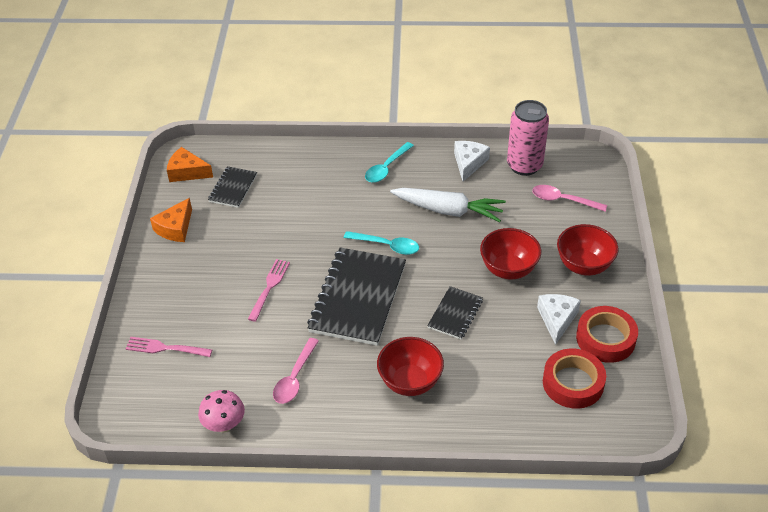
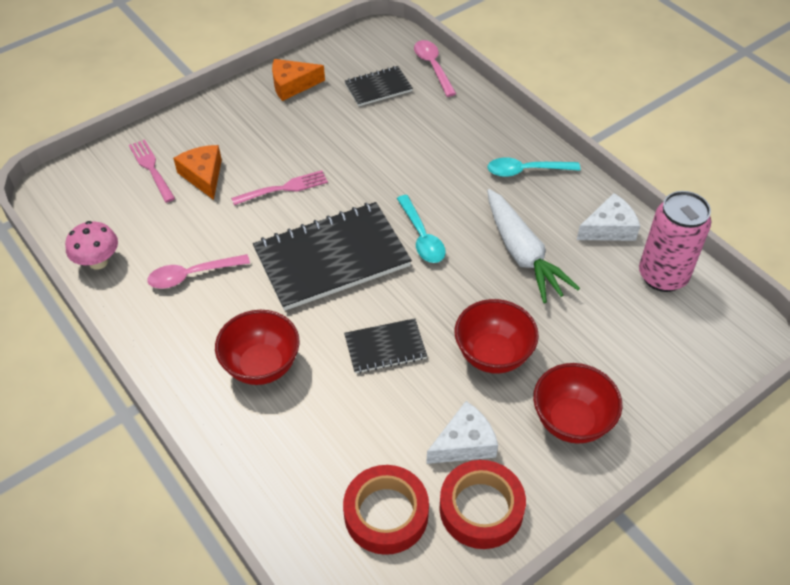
camera: 50 degrees right, 5 degrees up
orange cheese [167,147,213,182] -> orange cheese moved to [173,145,222,200]
pink spoon [532,185,607,212] -> pink spoon moved to [414,40,456,97]

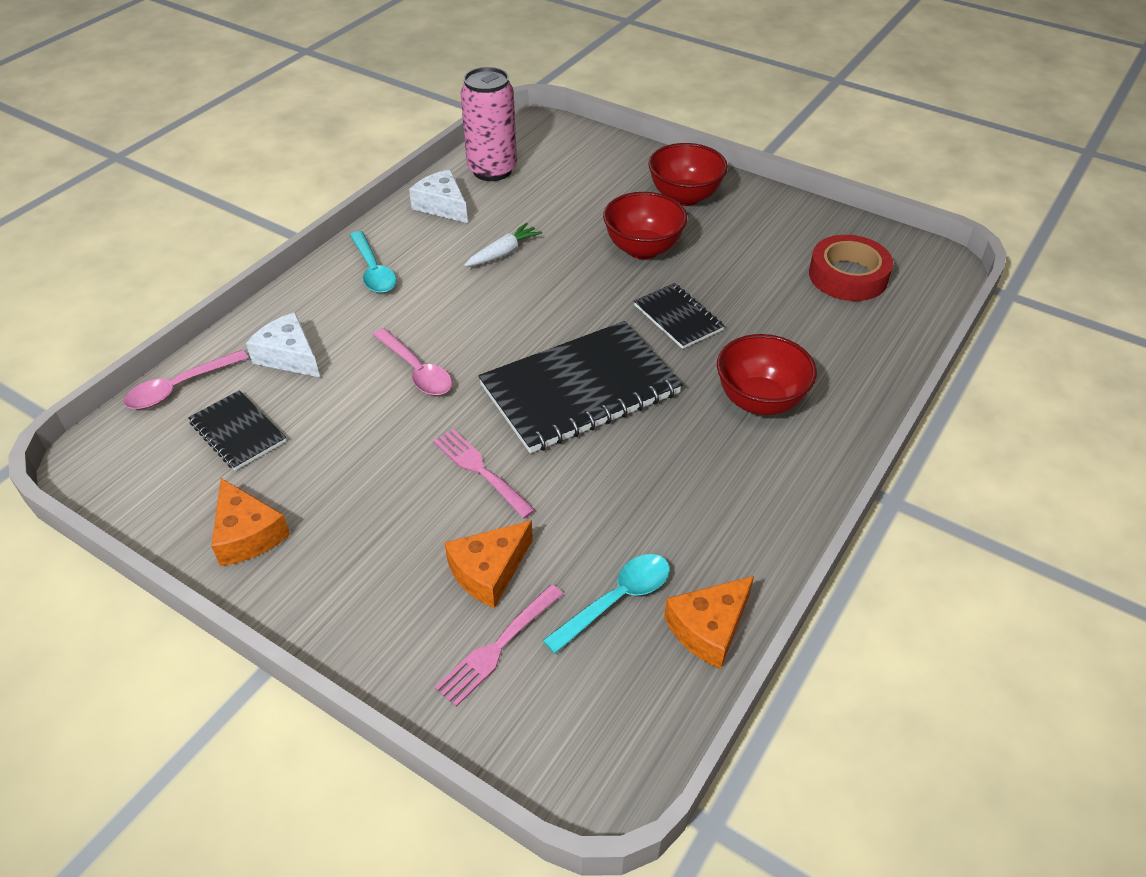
camera: 110 degrees left, 5 degrees down
pink mushroom [65,221,118,270] -> orange cheese [664,576,754,669]
pink spoon [147,254,250,288] -> pink spoon moved to [373,328,452,395]
black notebook [253,202,412,311] -> black notebook turned 75 degrees counterclockwise [478,321,683,453]
turquoise spoon [397,195,446,263] -> turquoise spoon moved to [543,554,670,654]
white cheese [426,401,498,464] -> white cheese moved to [246,312,320,377]
red tape [439,460,526,549] -> none
white carrot [487,189,580,303] -> white carrot [465,223,542,267], size x0.54

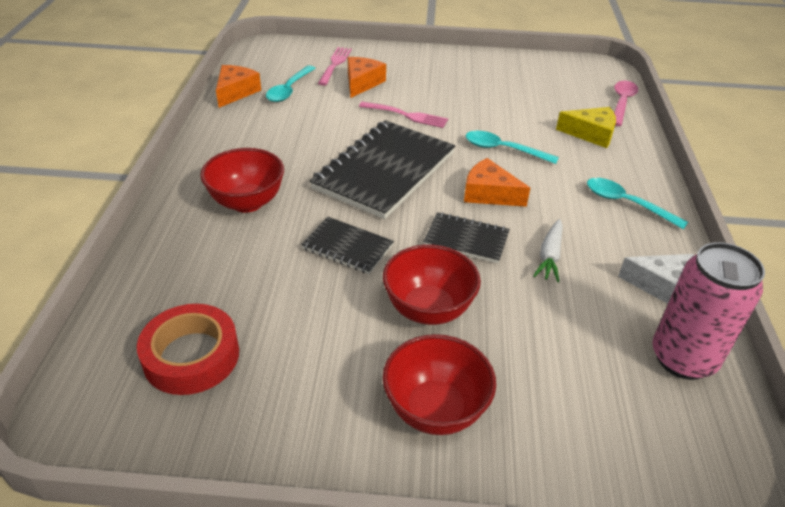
camera: 150 degrees right, 5 degrees down
black notebook [188,390,286,471] -> black notebook moved to [423,212,510,263]
orange cheese [211,478,290,566] -> orange cheese moved to [464,158,530,207]
white cheese [246,312,320,377] -> yellow cheese [556,107,616,148]
pink spoon [373,328,452,395] -> turquoise spoon [466,131,559,164]

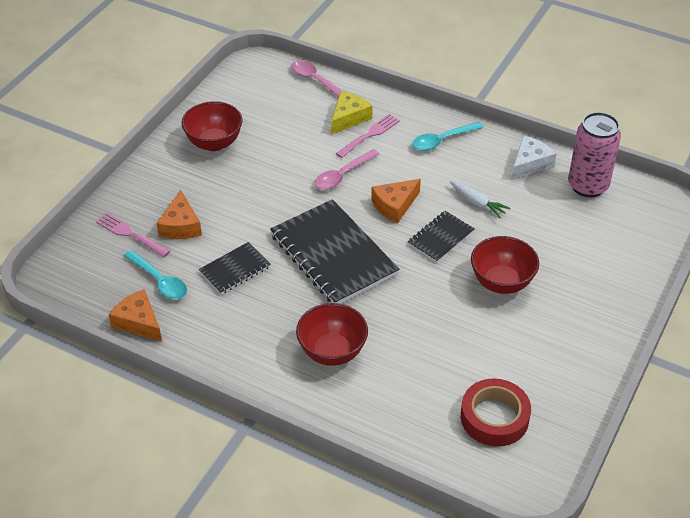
camera: 65 degrees left, 5 degrees up
black notebook [301,217,394,274] -> black notebook moved to [199,242,271,294]
orange cheese [348,57,386,98] -> orange cheese turned 135 degrees counterclockwise [157,190,202,239]
pink fork [359,102,448,128] -> pink fork moved to [336,114,400,158]
red bowl [382,334,496,435] -> red bowl moved to [182,101,243,151]
turquoise spoon [466,131,559,164] -> pink spoon [315,149,380,190]

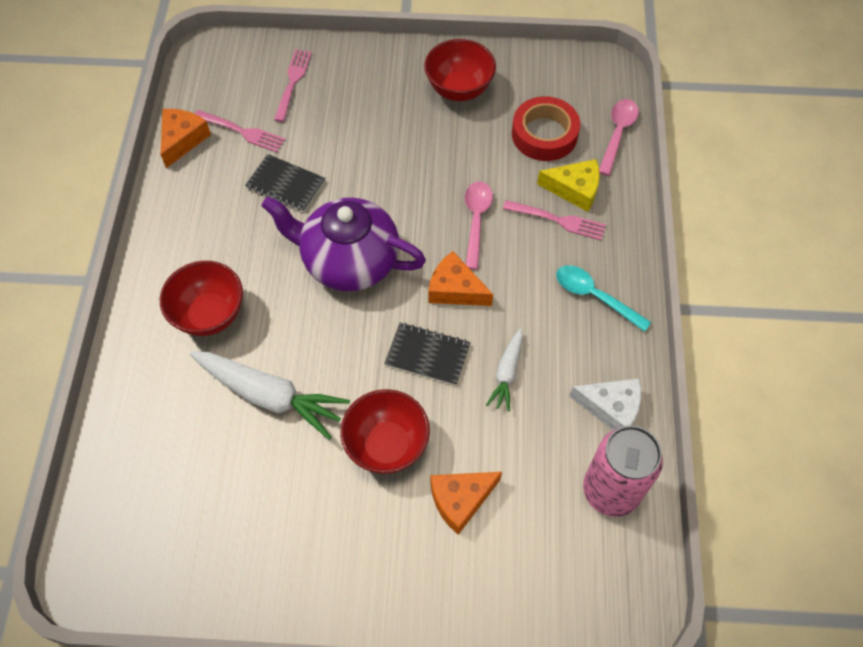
camera: 65 degrees right, 15 degrees up
turquoise spoon [124,250,187,299] -> pink fork [195,110,285,153]
orange cheese [157,190,202,239] -> orange cheese moved to [431,472,502,535]
black notebook [270,199,399,304] -> purple teapot [261,196,426,291]
pink spoon [315,149,380,190] -> pink spoon turned 75 degrees clockwise [465,181,493,270]
red tape [461,378,531,447] -> red tape moved to [512,96,580,161]
none -> white carrot [190,351,350,440]

